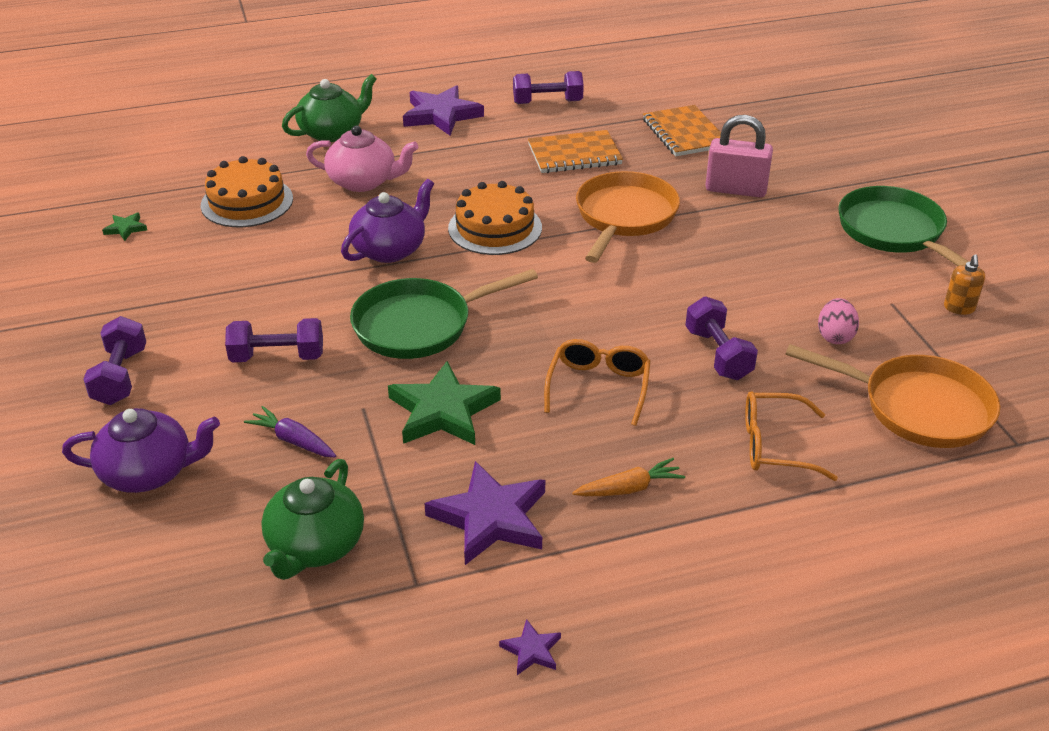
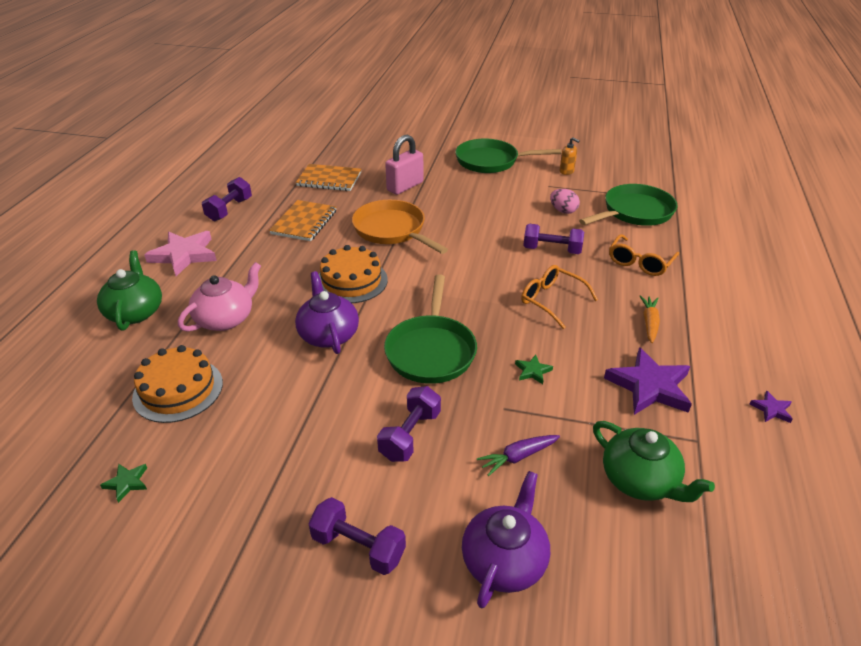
camera: 60 degrees left, 0 degrees up
green star [388,361,501,445] -> green star [515,355,553,384], size x0.45
purple star [403,85,484,135] -> pink star [144,231,217,276]
orange pan [785,344,1000,448] -> green pan [579,184,678,226]

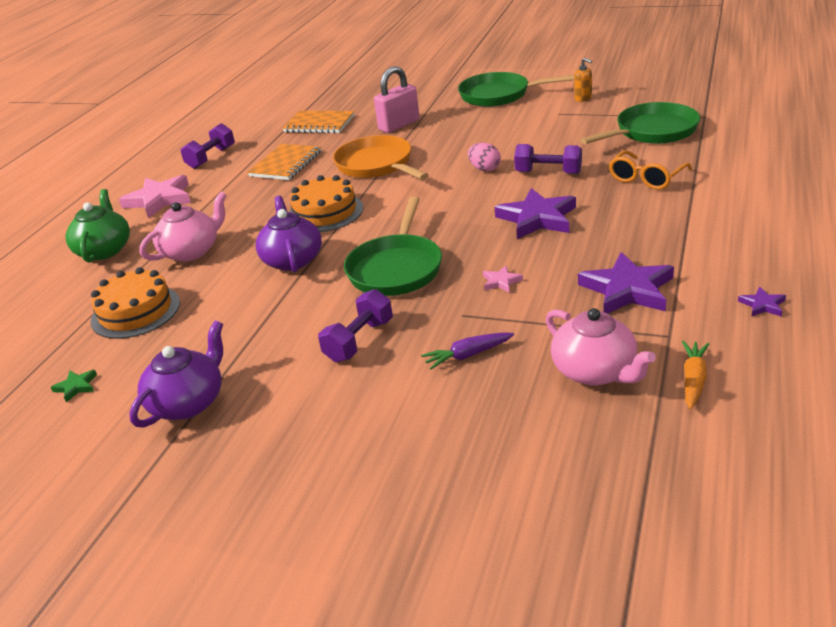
camera: 10 degrees right, 5 degrees down
purple dumbbell [308,497,406,575] -> none
purple teapot [462,471,550,608] -> purple teapot moved to [129,320,223,428]
green star [515,355,553,384] -> pink star [483,266,523,292]
orange glasses [521,265,598,329] -> purple star [495,188,576,239]
pink egg [550,189,580,214] -> pink egg moved to [468,143,501,172]
green teapot [593,421,715,502] -> pink teapot [546,308,656,385]
orange carrot [640,295,660,343] -> orange carrot moved to [682,341,710,409]

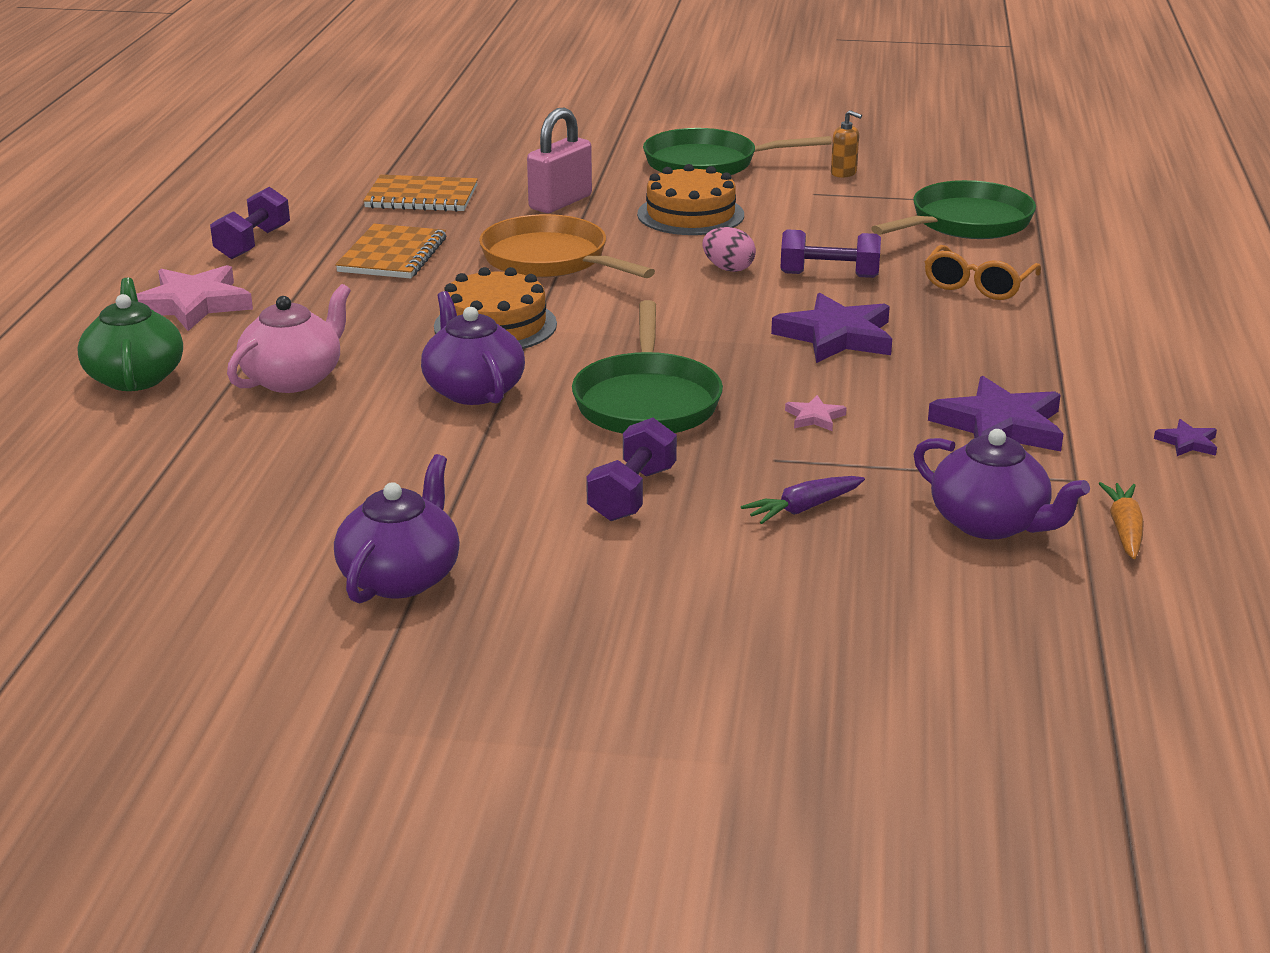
camera: 15 degrees left, 5 degrees down
green star [51,370,97,402] -> none
orange cake [91,267,180,339] -> orange cake moved to [637,164,744,235]
pink teapot [546,308,656,385] -> purple teapot [914,429,1090,539]

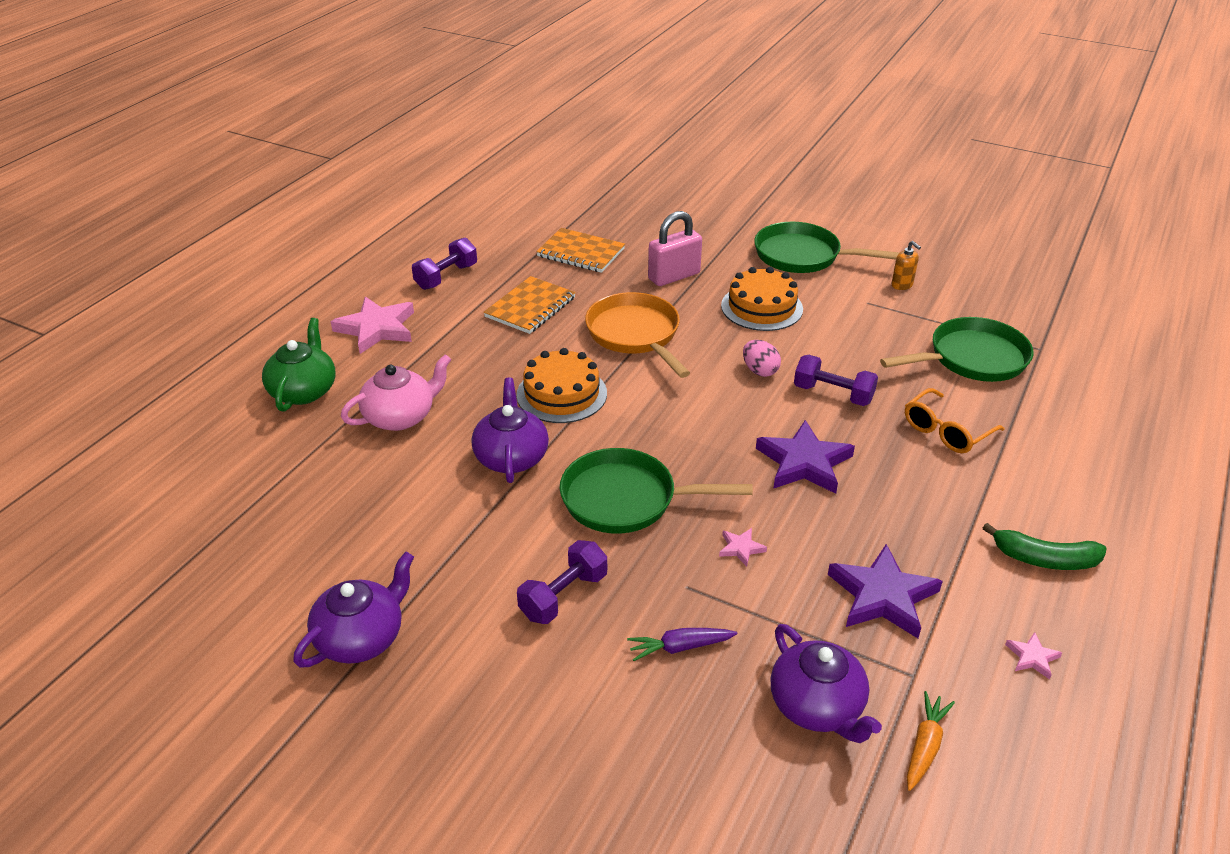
camera: 20 degrees right, 10 degrees up
green pan [572,300,723,434] -> green pan turned 75 degrees clockwise [560,448,753,533]
purple star [1154,419,1217,456] -> pink star [1005,632,1062,680]
none -> green banana [983,523,1107,570]

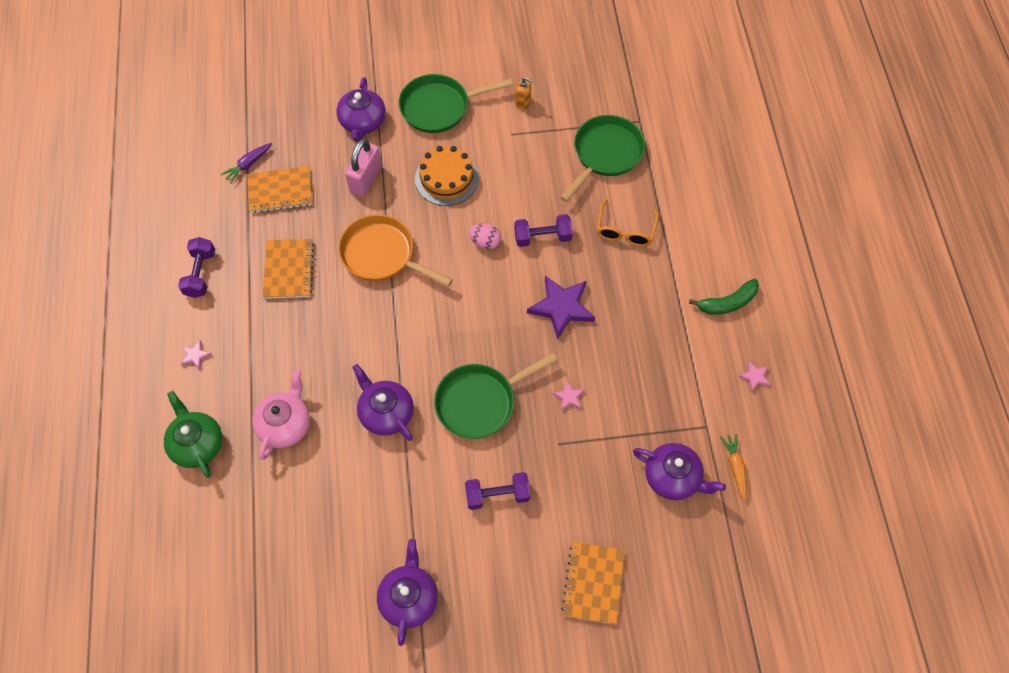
camera: 35 degrees left, 25 degrees up
pink star [330,297,414,354] -> pink star [181,340,212,369], size x0.45
orange cake [517,348,607,423] -> none
purple dumbbell [517,540,607,624] -> purple dumbbell turned 75 degrees clockwise [465,472,530,510]
purple carrot [627,628,737,661] -> purple carrot moved to [221,143,272,183]
purple star [828,544,943,638] -> none
none -> purple teapot [337,77,386,142]
none -> orange notebook [562,542,625,624]

